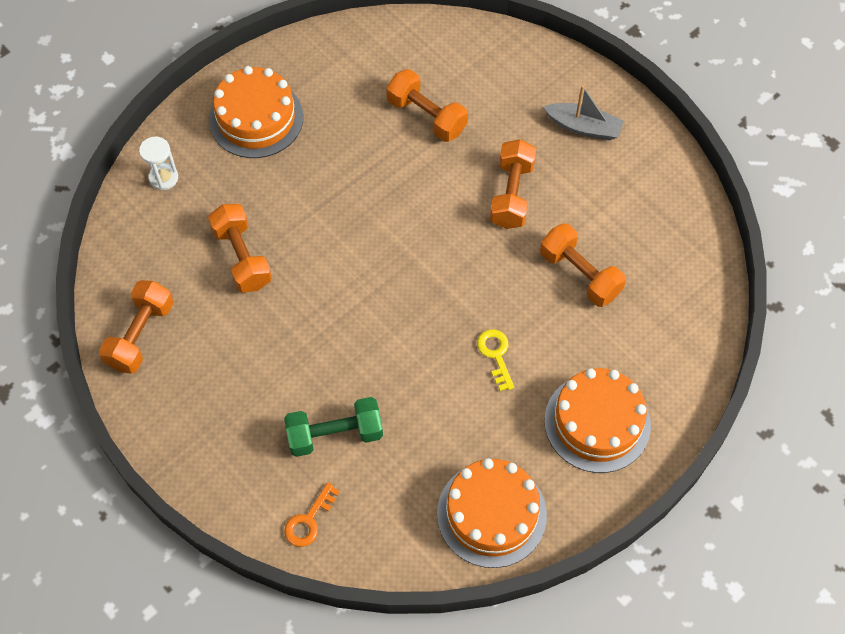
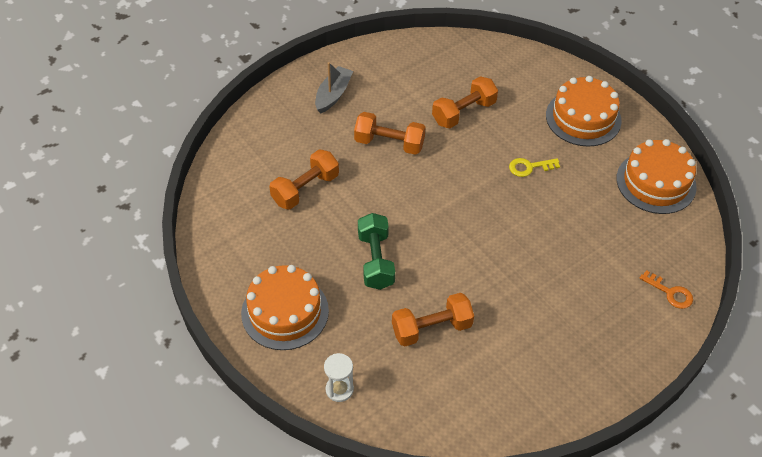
camera: 85 degrees left, 10 degrees down
orange dumbbell [99,280,174,374] -> none
green dumbbell [284,397,383,457] -> green dumbbell moved to [358,213,395,290]

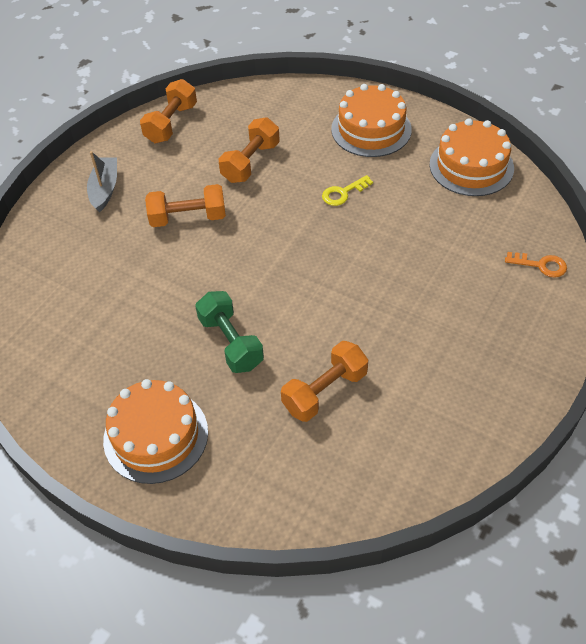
camera: 20 degrees left, 0 degrees up
orange dumbbell [269,149,339,210] -> orange dumbbell moved to [140,79,197,143]
white hourglass [324,353,354,402] -> none

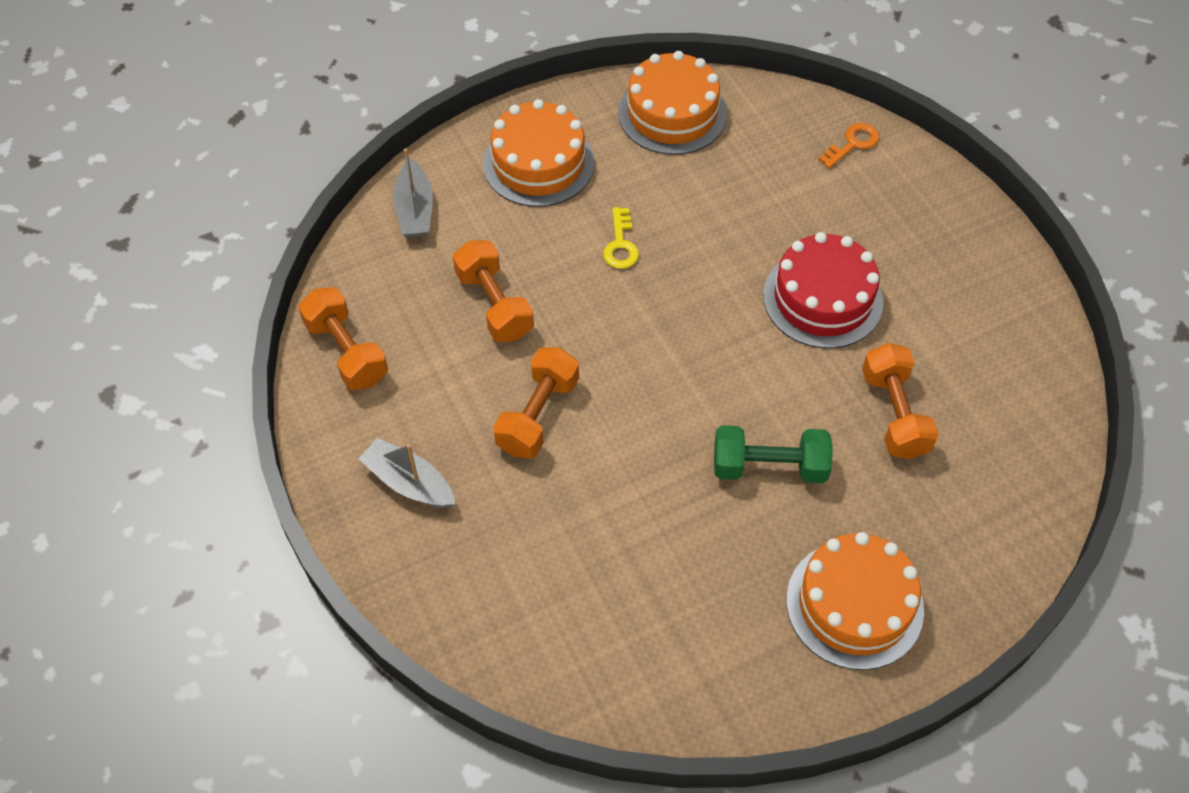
camera: 60 degrees left, 5 degrees up
none -> grey boat [393,148,433,238]
none -> red cake [763,232,884,349]

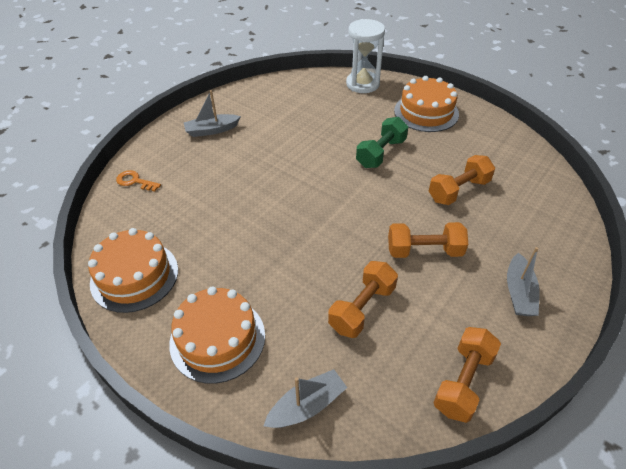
camera: 115 degrees left, 10 degrees down
yellow key [603,207,639,269] -> none
green dumbbell [714,425,833,483] -> green dumbbell turned 60 degrees clockwise [356,117,408,168]
red cake [763,232,884,349] -> none
orange dumbbell [862,343,939,459] -> orange dumbbell moved to [429,155,495,205]
none -> grey boat [184,90,241,137]
none -> white hourglass [346,19,385,93]

